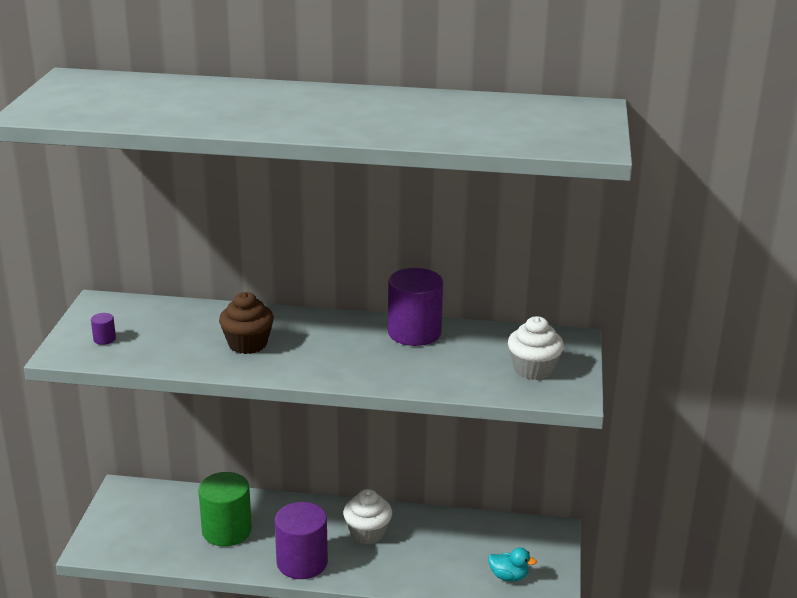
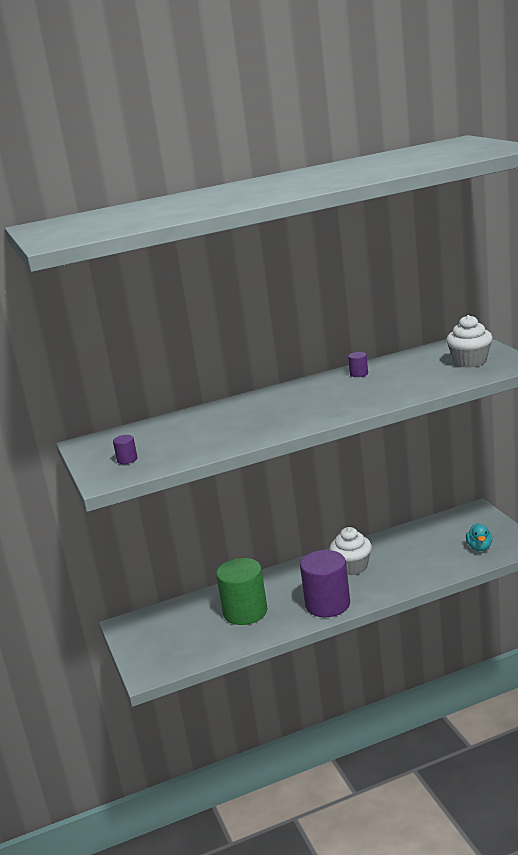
camera: 25 degrees left, 5 degrees down
brown cupcake [219,292,274,354] -> none
purple cylinder [388,268,443,346] -> purple cylinder [348,352,368,377], size x0.40
turquoise duck [488,547,537,581] -> turquoise duck turned 105 degrees clockwise [466,523,493,551]

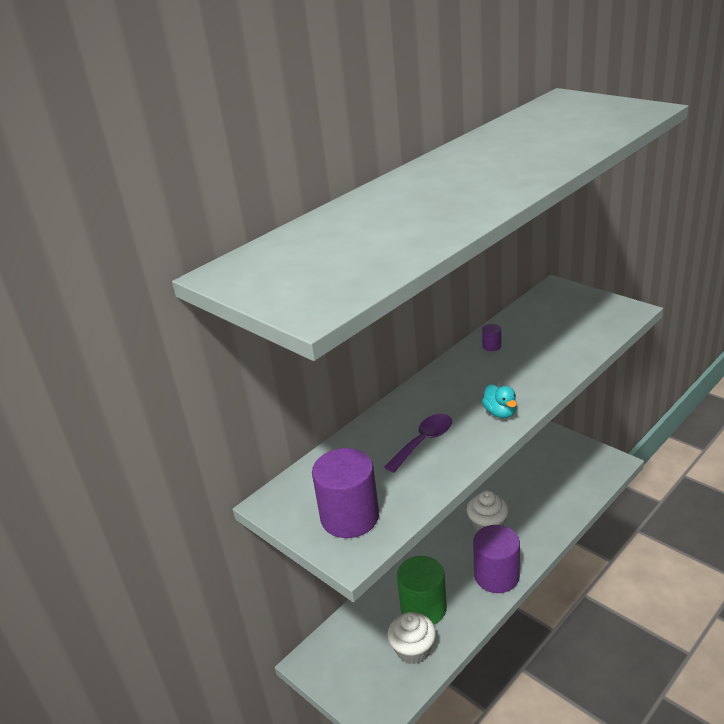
camera: 25 degrees left, 10 degrees up
purple cylinder [113,435,138,464] -> purple cylinder [312,448,379,538], size x2.47
white cupcake [446,315,493,368] -> white cupcake moved to [387,612,436,664]
turquoise duck [466,523,493,551] -> turquoise duck moved to [482,384,517,418]
none -> purple spoon [384,414,452,473]

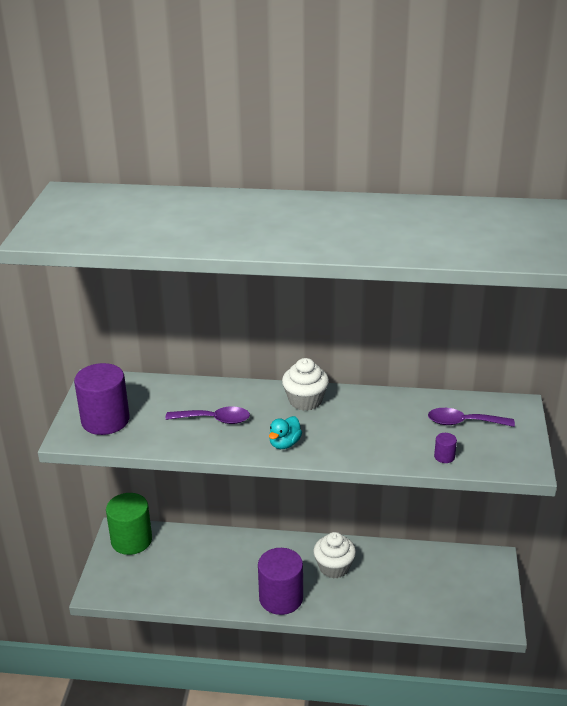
camera: 50 degrees right, 0 degrees up
white cupcake [387,612,436,664] -> white cupcake moved to [282,358,329,411]
green cylinder [397,556,447,625] -> green cylinder moved to [106,493,152,555]
purple cylinder [482,324,501,351] -> purple cylinder moved to [434,433,457,463]
none -> purple spoon [428,408,515,427]

